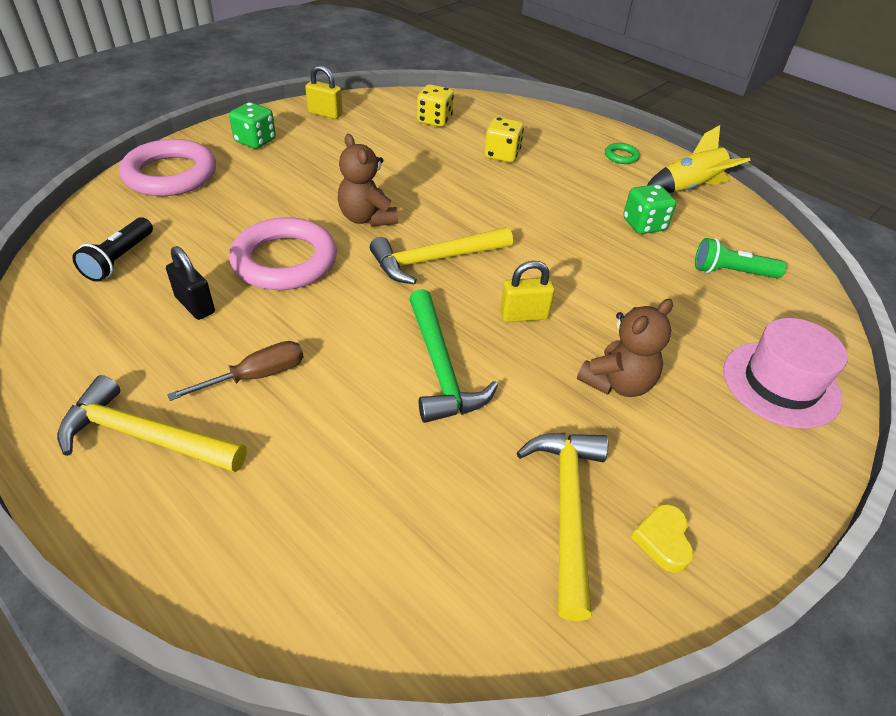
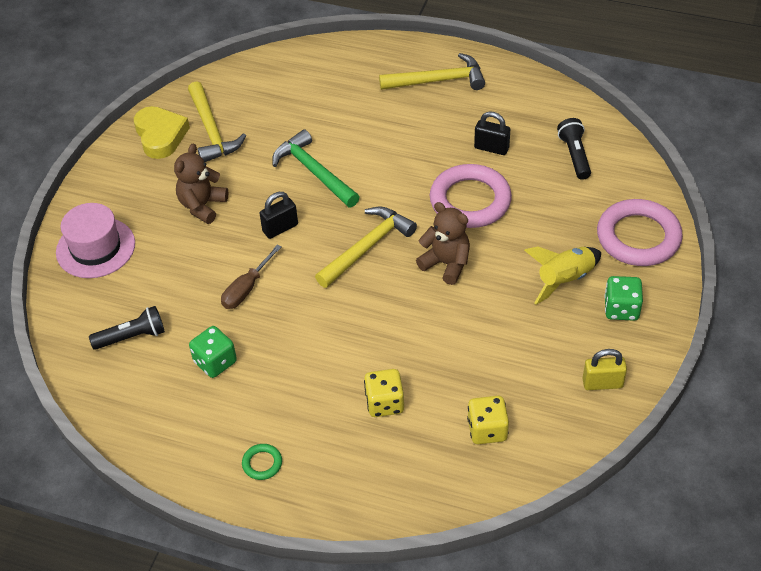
camera: 160 degrees right, 5 degrees up
brown screwdriver [167,341,303,401] -> brown screwdriver moved to [221,244,282,309]
yellow padlock [500,261,555,322] -> black padlock [259,192,298,239]
yellow heart [631,504,694,573] -> yellow heart [134,106,190,159], size x1.80
yellow rocket [647,125,751,193] -> yellow rocket moved to [524,246,601,305]
green flashlight [695,238,786,279] -> black flashlight [89,306,165,350]

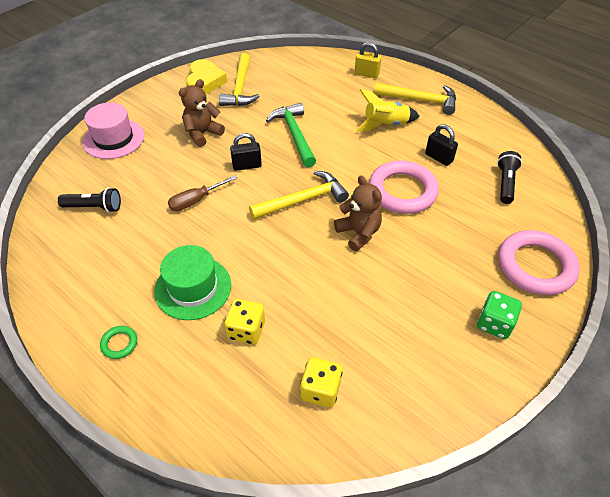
camera: 20 degrees right, 0 degrees up
green dice [189,326,237,378] -> none
yellow rocket [524,246,601,305] -> yellow rocket moved to [356,89,419,132]
yellow padlock [582,349,627,390] -> yellow padlock moved to [355,42,381,78]
none -> green hat [154,245,231,320]

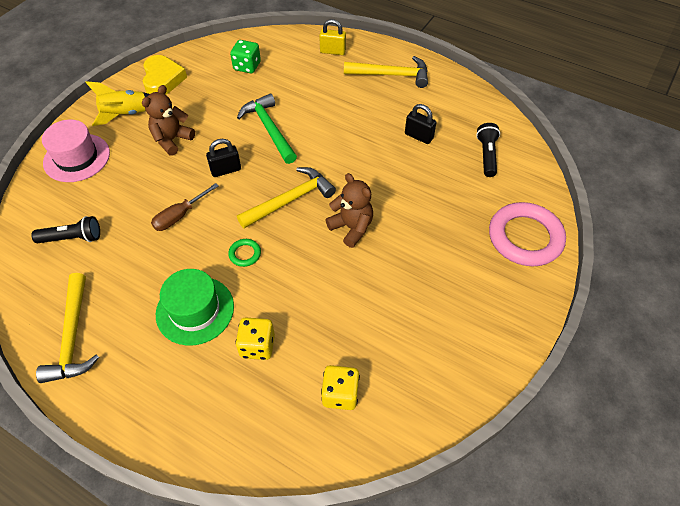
camera: 10 degrees left, 5 degrees up
green ring [100,326,137,359] -> green ring moved to [228,239,261,267]
yellow hammer [219,53,260,106] -> yellow hammer moved to [36,273,99,383]
yellow rocket [356,89,419,132] -> yellow rocket moved to [85,81,149,126]
pink ring [369,161,439,214] -> none
green dice [477,291,522,339] -> green dice moved to [230,40,261,73]

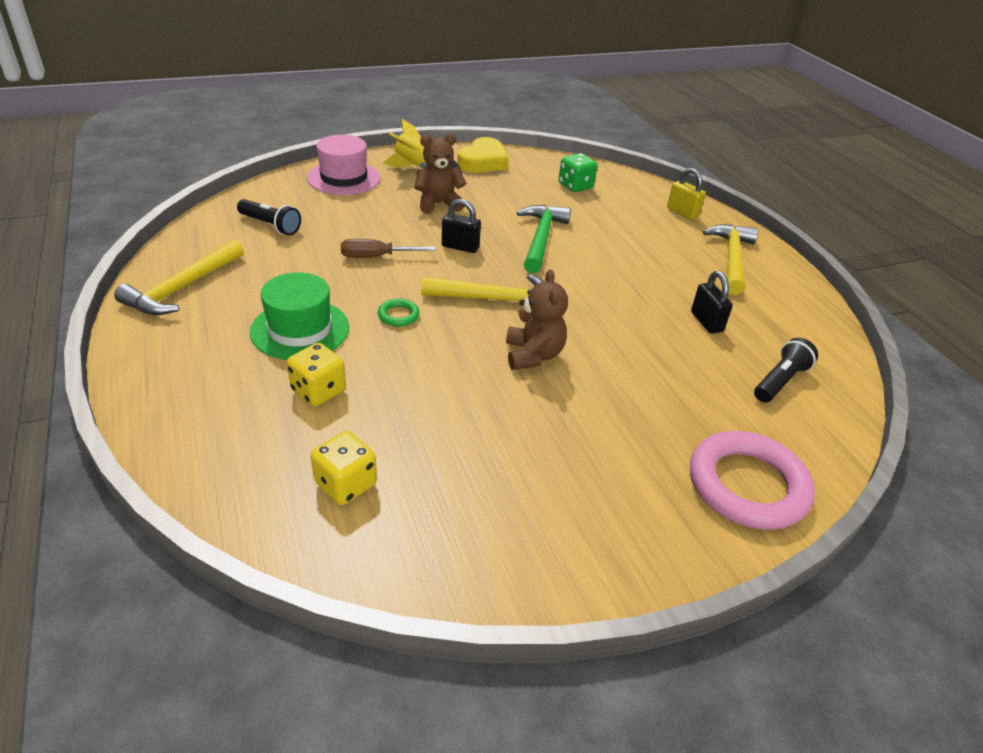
camera: 35 degrees right, 15 degrees down
yellow hammer [344,56,428,88] -> yellow hammer turned 120 degrees counterclockwise [703,224,758,295]

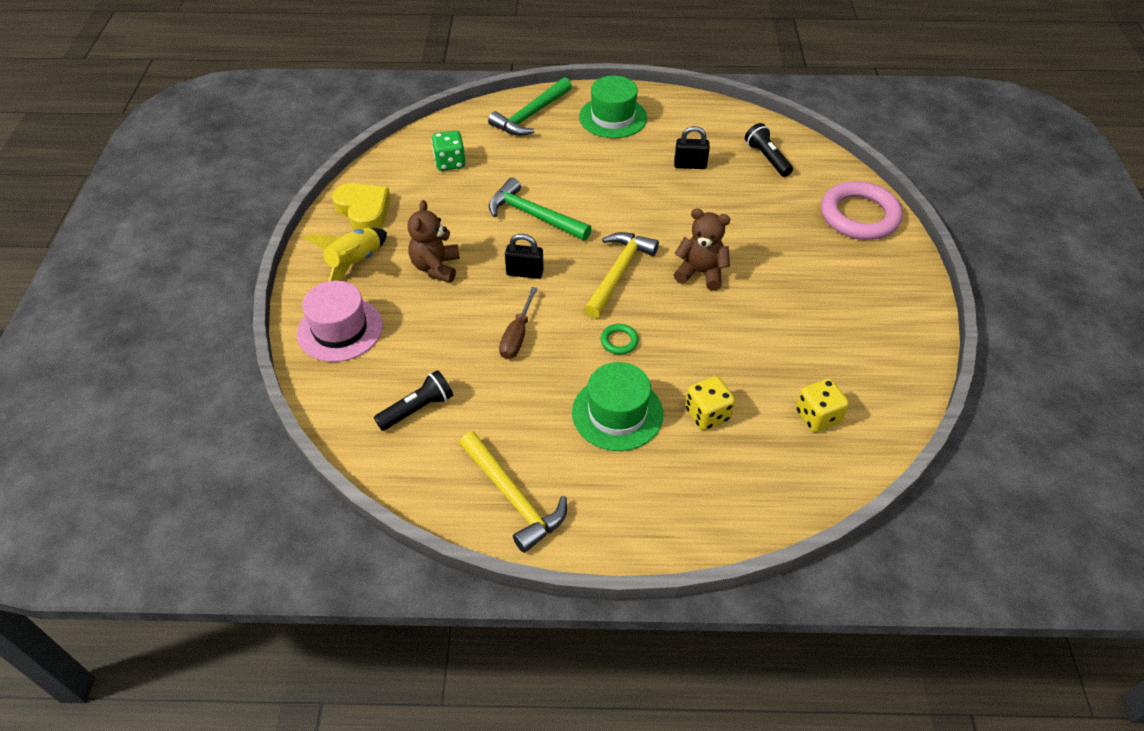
camera: 65 degrees left, 10 degrees up
black padlock [442,199,481,253] -> black padlock turned 60 degrees clockwise [505,234,544,279]
yellow padlock [667,168,706,220] -> green hammer [488,77,572,136]
yellow hammer [703,224,758,295] -> green hat [579,76,647,138]

